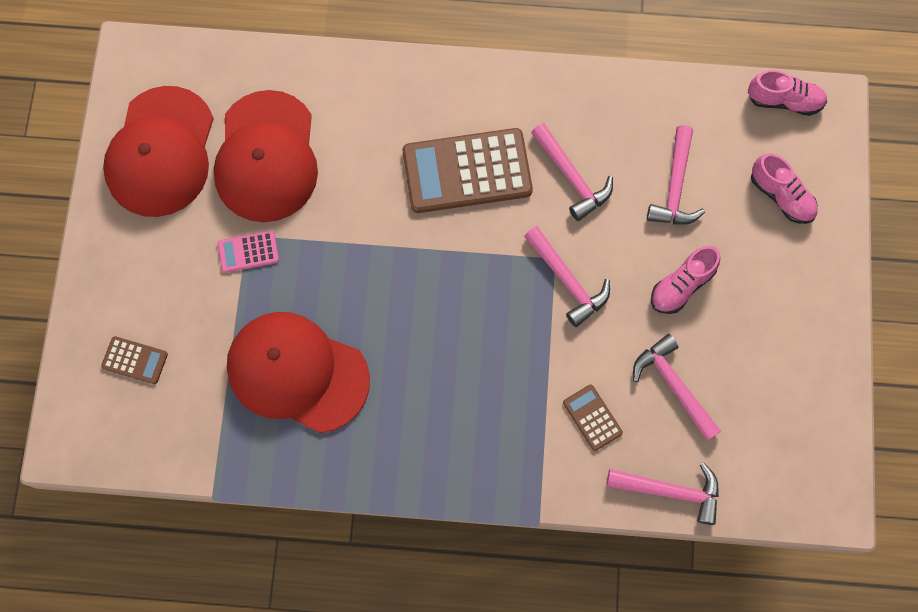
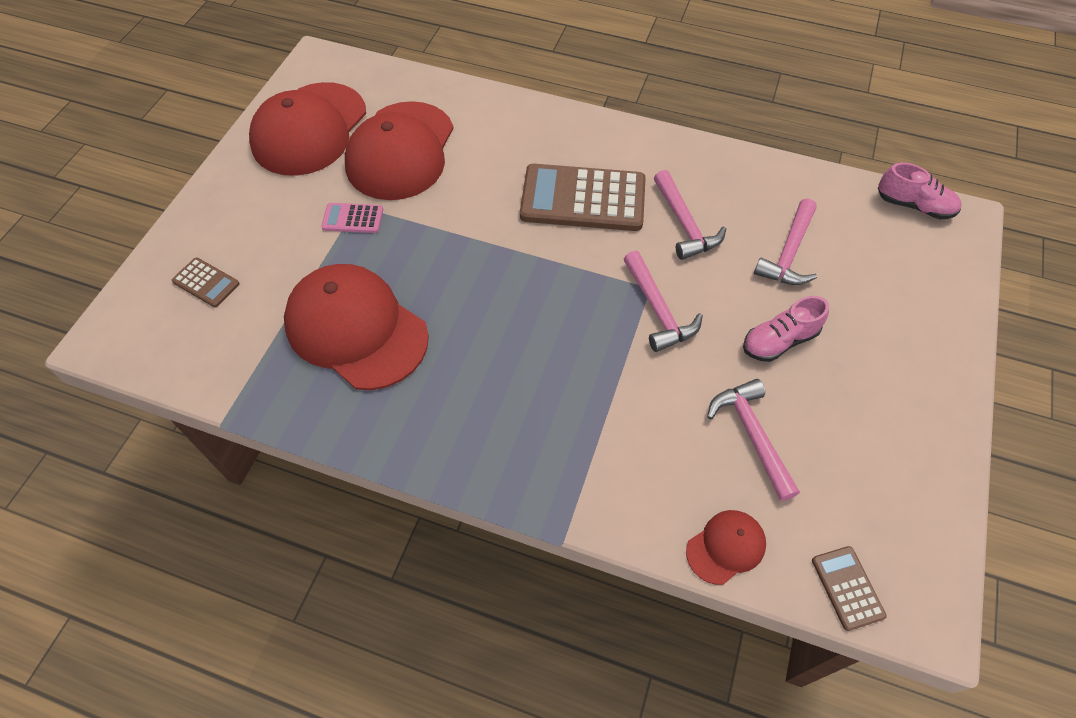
camera: 15 degrees right, 15 degrees down
brown calculator [563,384,623,451] -> brown calculator moved to [812,546,887,631]
pink hammer [606,462,719,525] -> red cap [686,510,766,585]
pink shoe [751,153,818,224] -> none

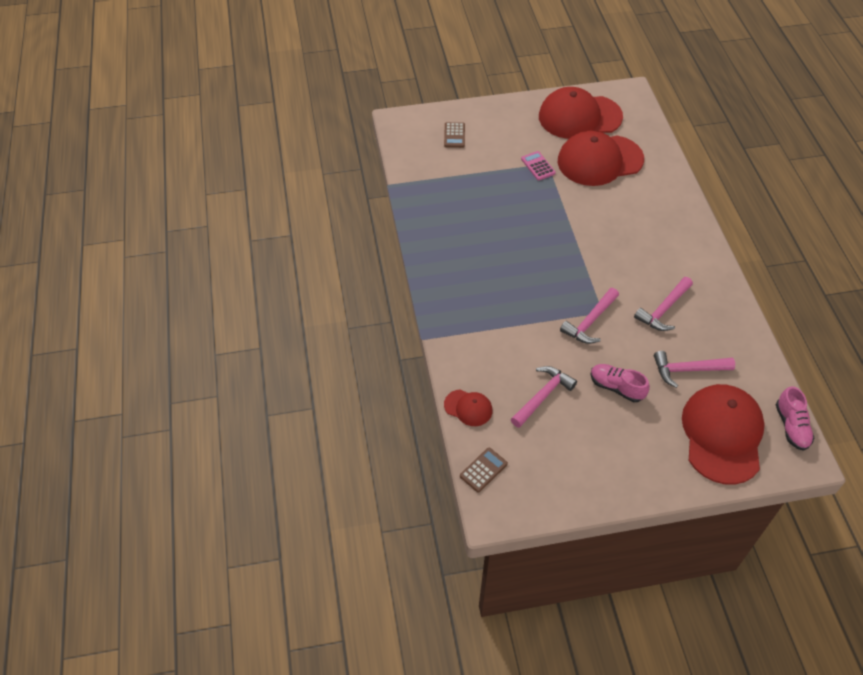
camera: 60 degrees right, 5 degrees down
red cap [284,264,429,390] -> red cap moved to [682,384,765,485]
brown calculator [520,164,646,231] -> none

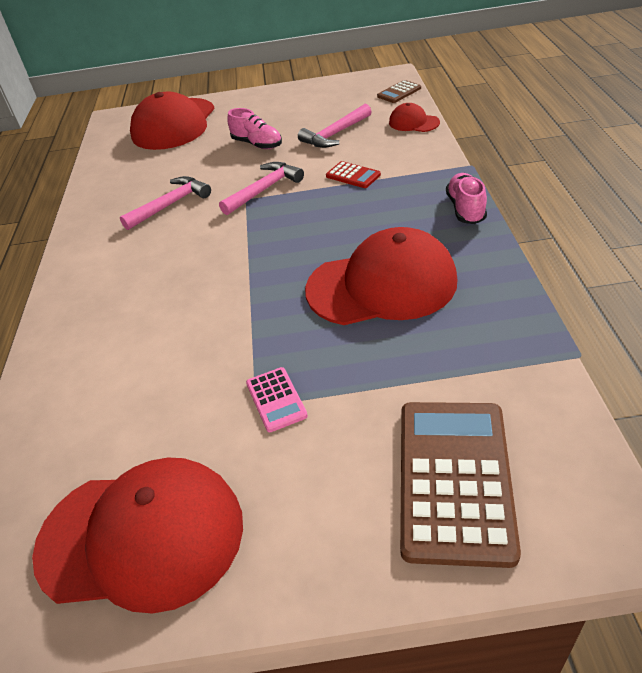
camera: 170 degrees left, 10 degrees down
brown calculator [444,122,465,148] -> brown calculator [400,402,521,568], size x2.17
red cap [558,131,644,186] -> red cap moved to [305,227,457,325]
pink hammer [654,351,735,388] -> none
pink shoe [776,386,814,451] -> pink shoe moved to [446,173,487,224]
none -> red calculator [326,161,381,188]

